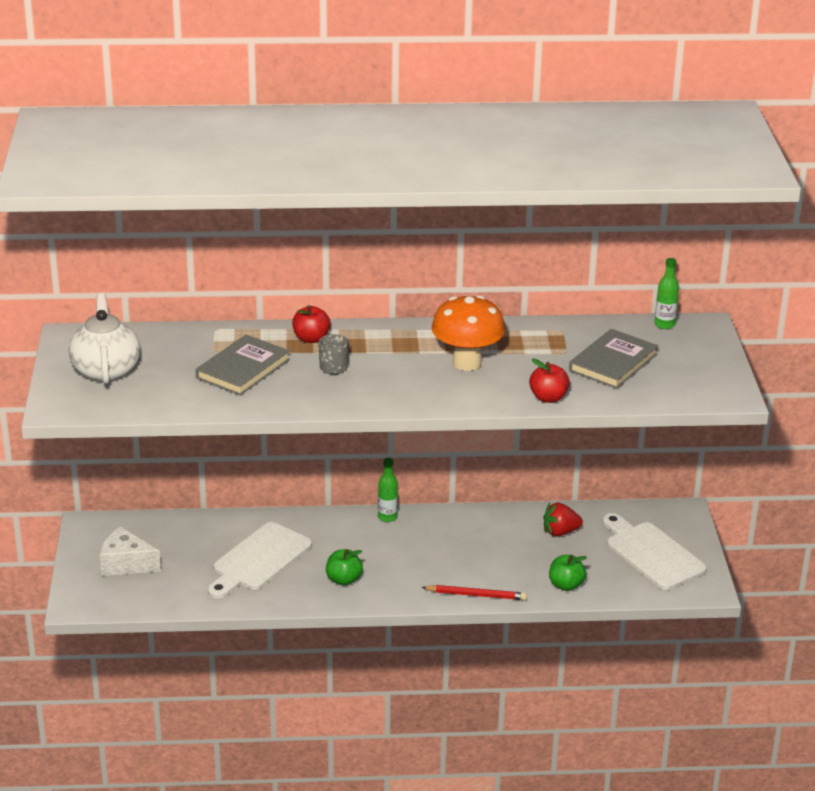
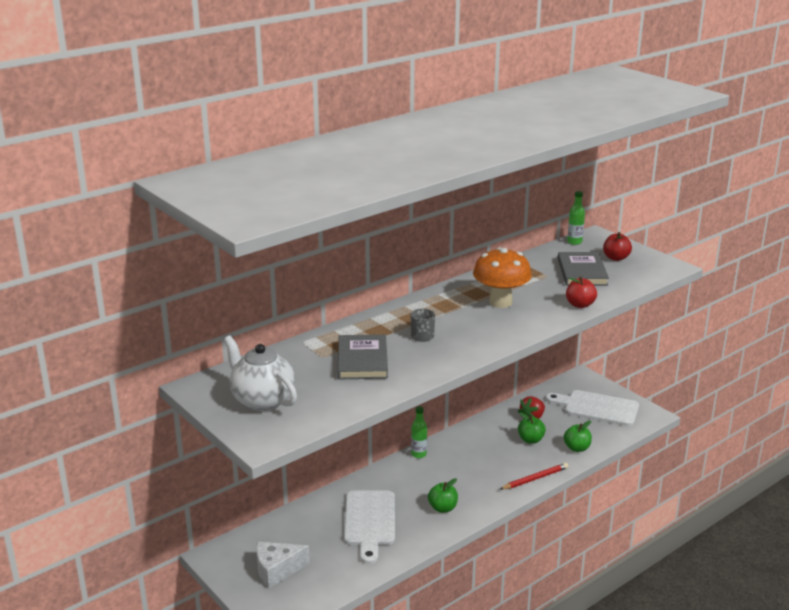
camera: 35 degrees left, 5 degrees down
red apple [292,305,330,343] -> red apple moved to [603,232,632,261]
none -> green apple [518,412,546,444]

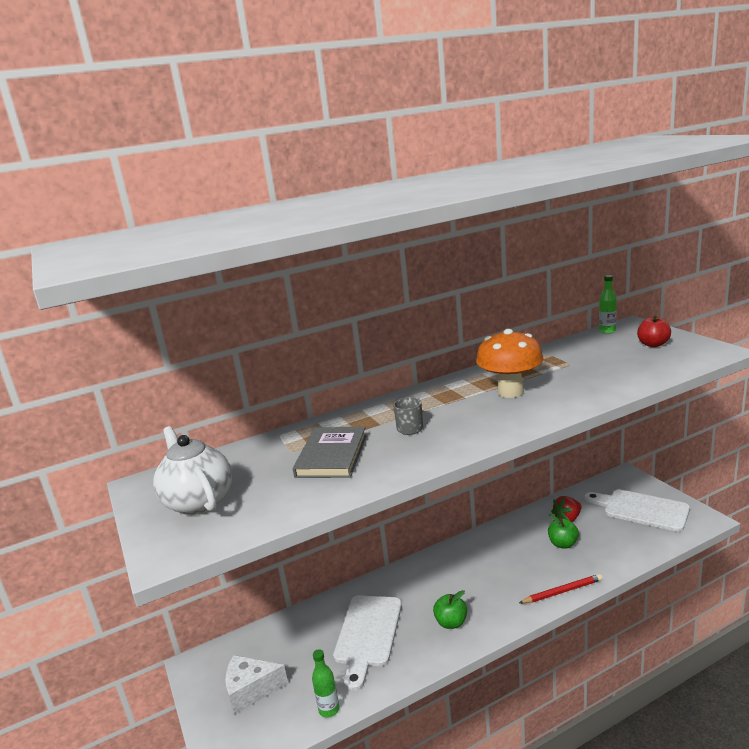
camera: 15 degrees right, 5 degrees down
green bottle [411,406,427,458] -> green bottle moved to [312,649,339,718]
grey book [558,252,609,286] -> none
green apple [564,421,592,452] -> none
red apple [566,276,597,308] -> none

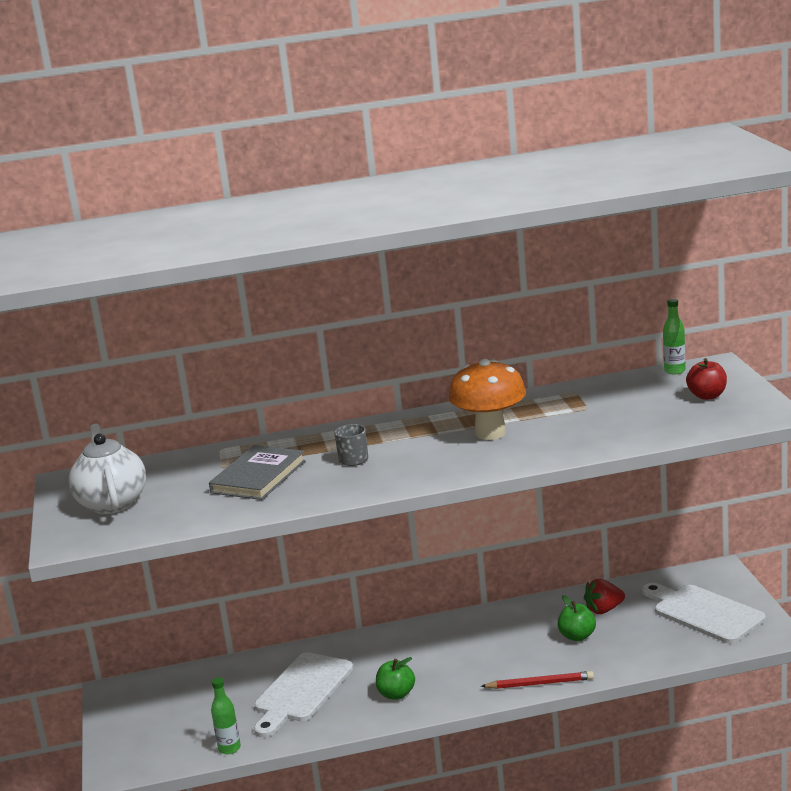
camera: 15 degrees right, 0 degrees up
white cheese [225,655,288,714] -> none

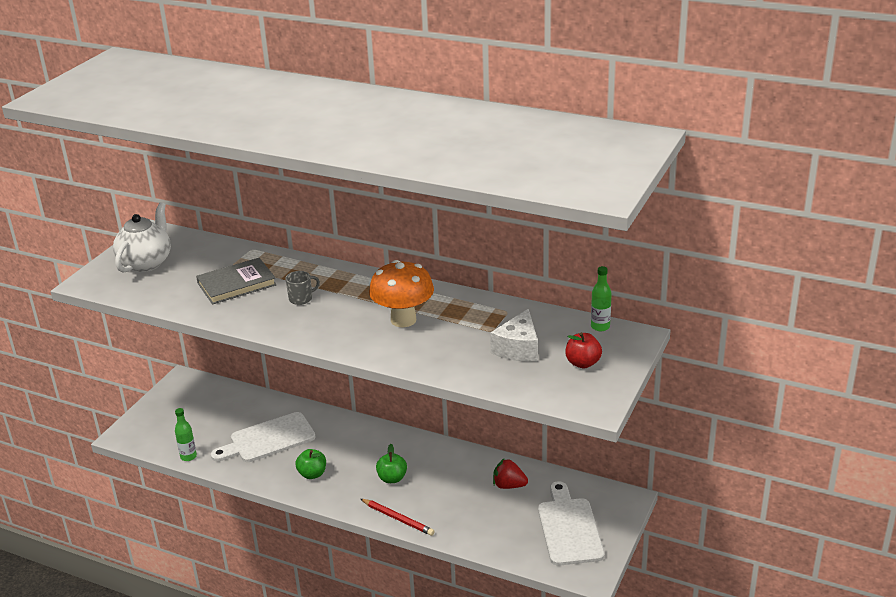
camera: 35 degrees right, 10 degrees up
green apple [558,595,596,641] -> green apple moved to [376,444,407,483]
none -> white cheese [490,309,538,361]

